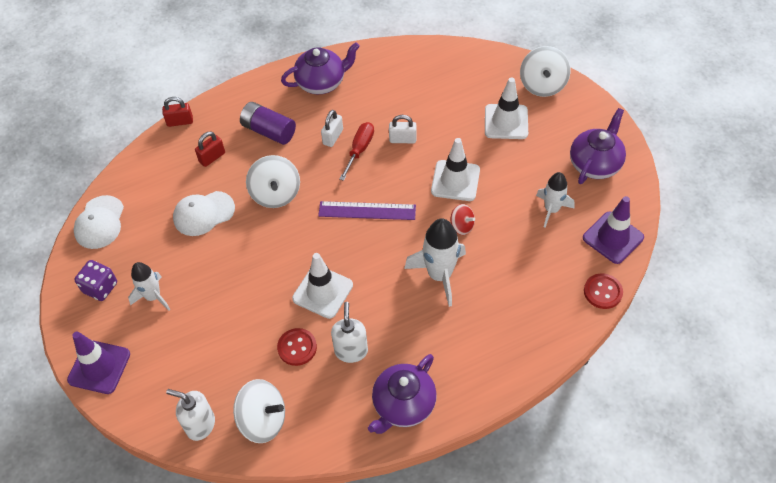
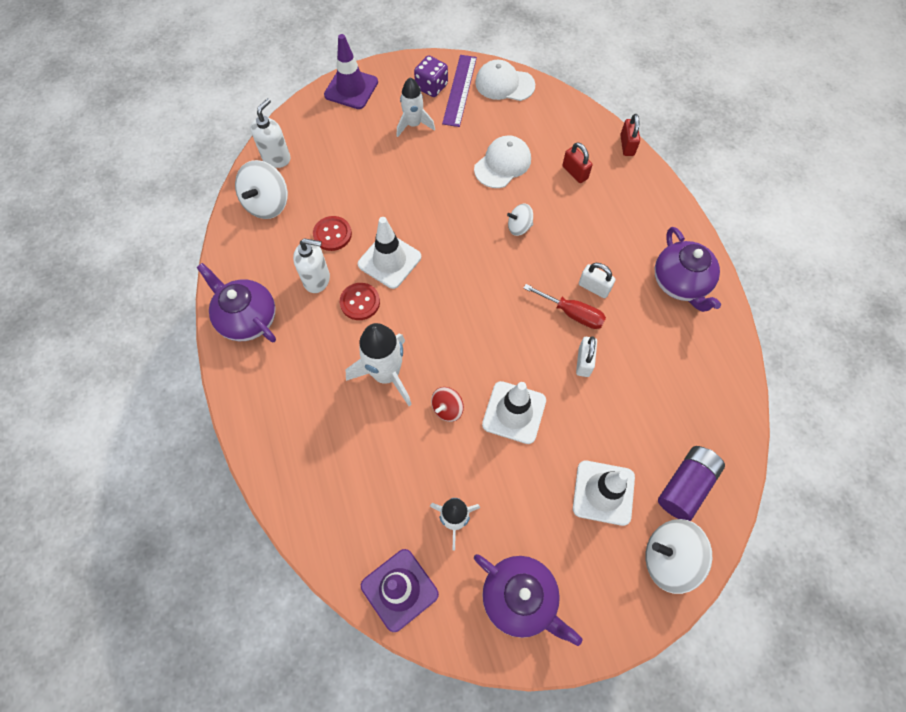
camera: 95 degrees right, 10 degrees up
white cap [173,191,235,236] -> white cap turned 60 degrees clockwise [474,135,531,188]
purple battery [240,102,296,145] -> purple battery moved to [658,446,725,521]
white spinning top [246,155,300,208] -> white spinning top [507,204,533,236], size x0.57
purple ruler [318,201,416,220] -> purple ruler moved to [442,55,477,127]
red button [584,273,623,309] -> red button moved to [340,283,380,320]

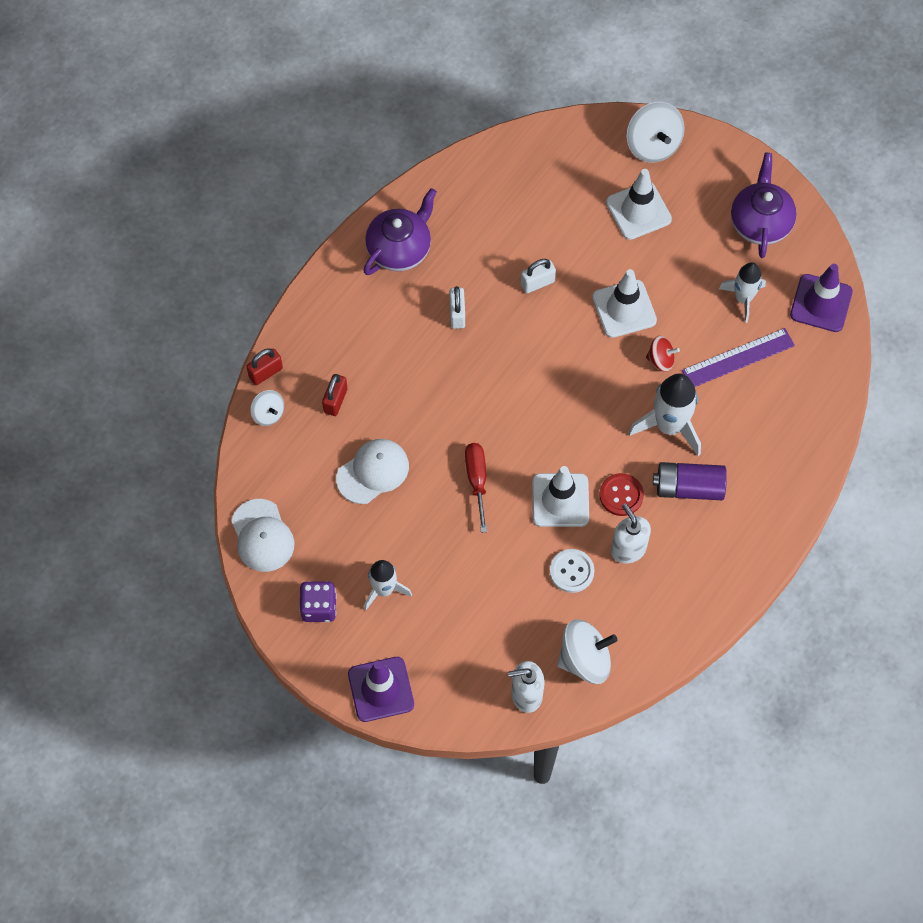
camera: 125 degrees left, 0 degrees up
purple teapot [196,263,276,342] -> none
red button [313,216,352,251] -> white button [550,549,594,593]
purple ruler [442,55,477,127] -> purple ruler moved to [682,328,795,387]
white cap [474,135,531,188] -> white cap turned 135 degrees clockwise [336,439,409,504]
white spinning top [507,204,533,236] -> white spinning top moved to [251,390,284,426]
red screwdriver [523,284,606,329] -> red screwdriver moved to [465,443,487,533]
purple battery [658,446,725,521] -> purple battery moved to [653,462,727,500]

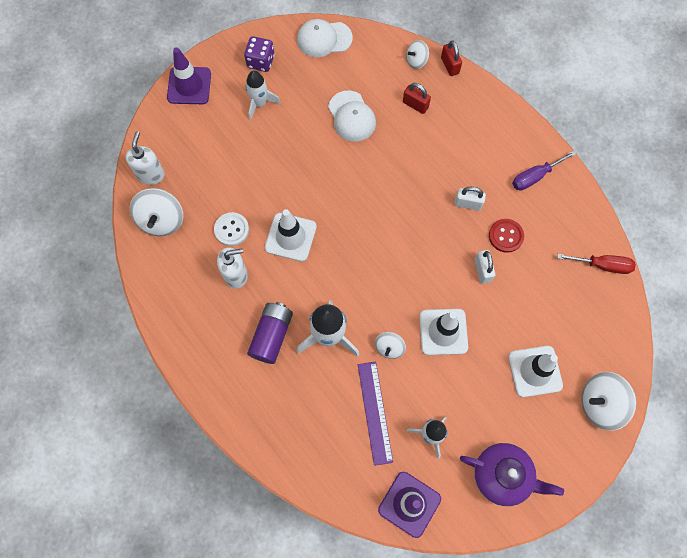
camera: 105 degrees right, 5 degrees up
purple teapot [363,188,437,275] -> purple screwdriver [512,150,576,190]
red screwdriver [465,443,487,533] -> red screwdriver moved to [557,254,636,274]
red button [600,473,644,516] -> red button moved to [489,219,524,253]
red spinning top [646,336,680,372] -> white spinning top [375,332,406,359]

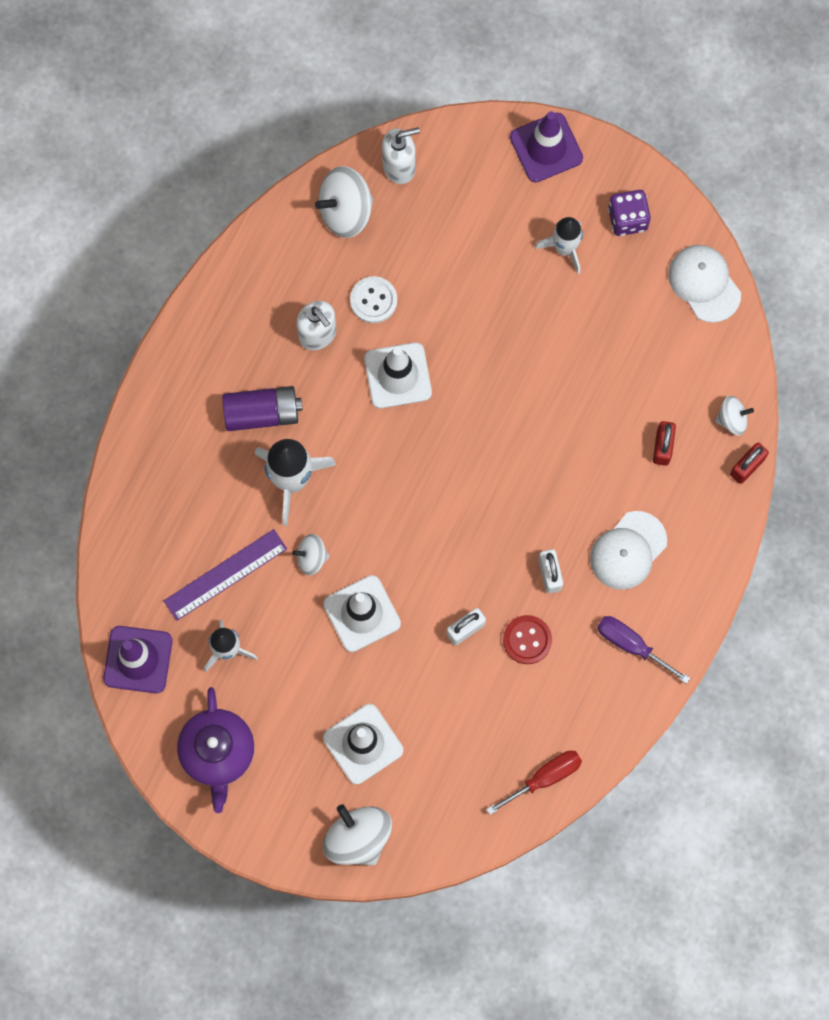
camera: 65 degrees right, 5 degrees up
white cap [328,91,376,142] -> white cap moved to [590,511,667,590]
white spinning top [406,40,429,69] -> white spinning top turned 135 degrees clockwise [715,396,754,435]
red screwdriver [557,254,636,274] -> red screwdriver turned 105 degrees counterclockwise [487,751,582,815]

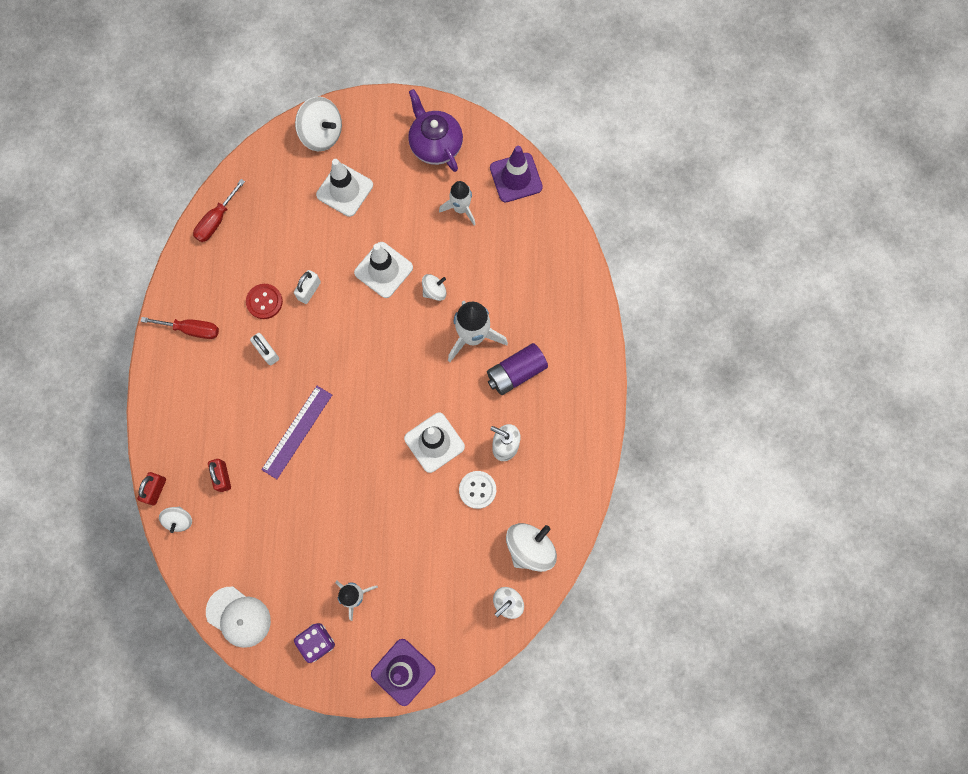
camera: 155 degrees right, 0 degrees up
purple ruler [164,529,287,621] -> purple ruler moved to [261,386,332,479]
white cap [590,511,667,590] -> none
purple screwdriver [597,616,690,684] -> red screwdriver [141,317,219,339]
white spinning top [715,396,754,435] -> white spinning top turned 60 degrees counterclockwise [159,507,192,533]

